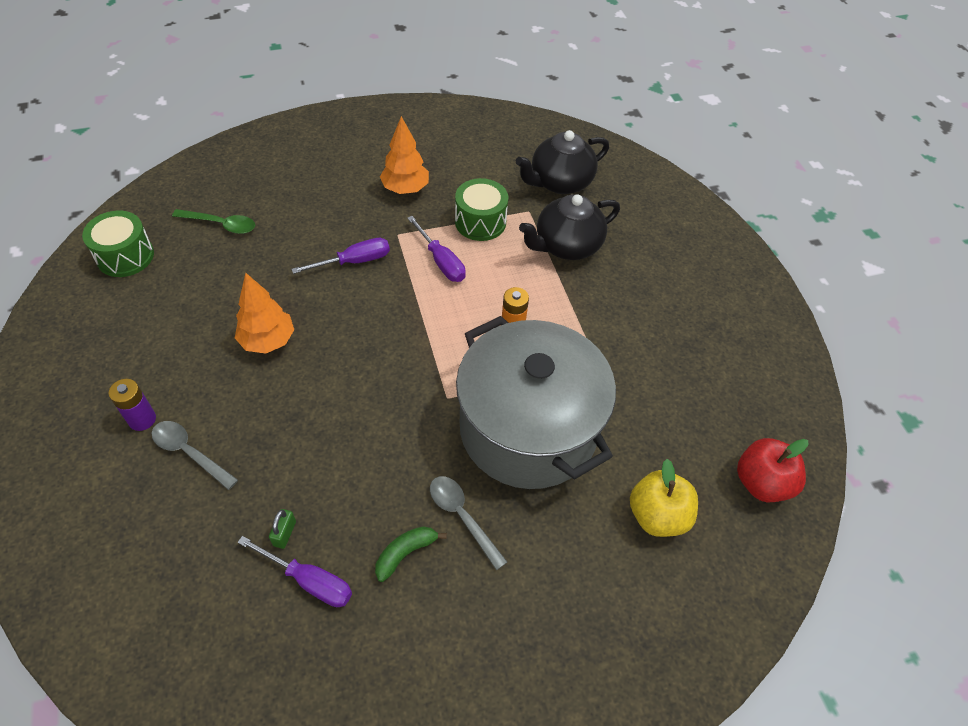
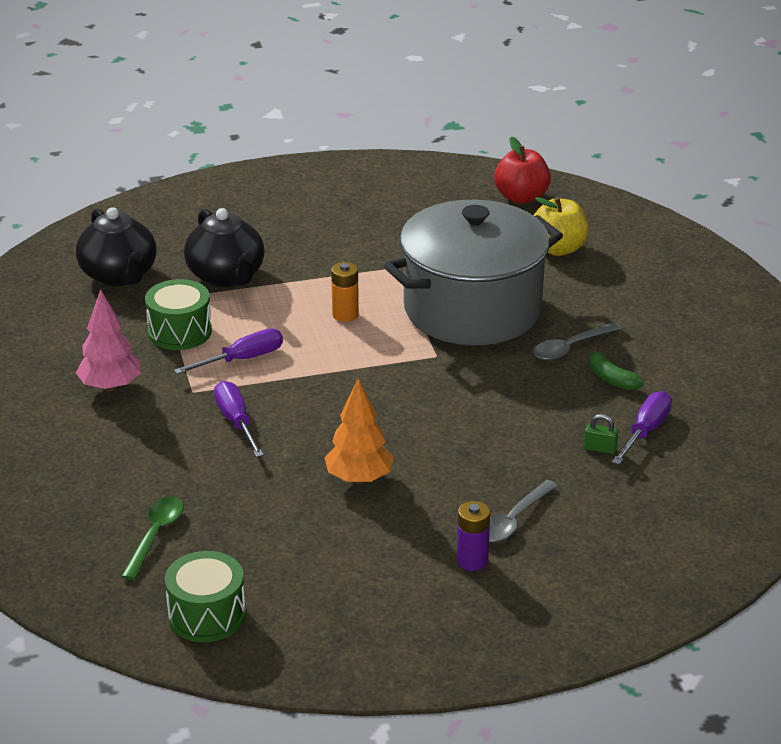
camera: 85 degrees left, 20 degrees down
orange tree [380,116,429,194] -> pink tree [76,289,141,392]

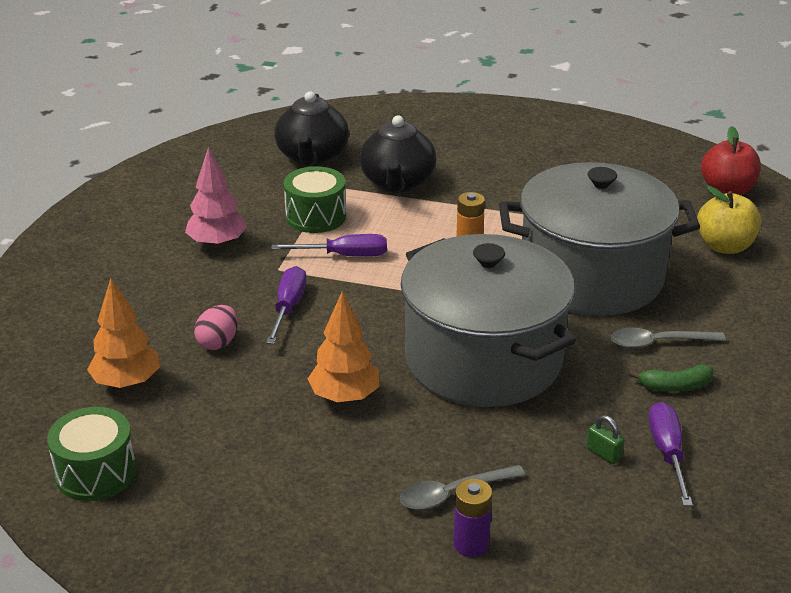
camera: 30 degrees right, 0 degrees up
green spoon [121,496,183,580] -> orange tree [87,278,160,389]
purple battery [457,501,490,571] -> purple battery moved to [453,479,492,557]
green banana [589,347,644,390] -> green banana turned 90 degrees counterclockwise [629,364,714,392]
purple screwdriver [612,391,672,465] -> purple screwdriver turned 60 degrees counterclockwise [649,402,693,506]
none -> pink egg [194,305,238,350]
none -> grey pot [401,234,576,407]

